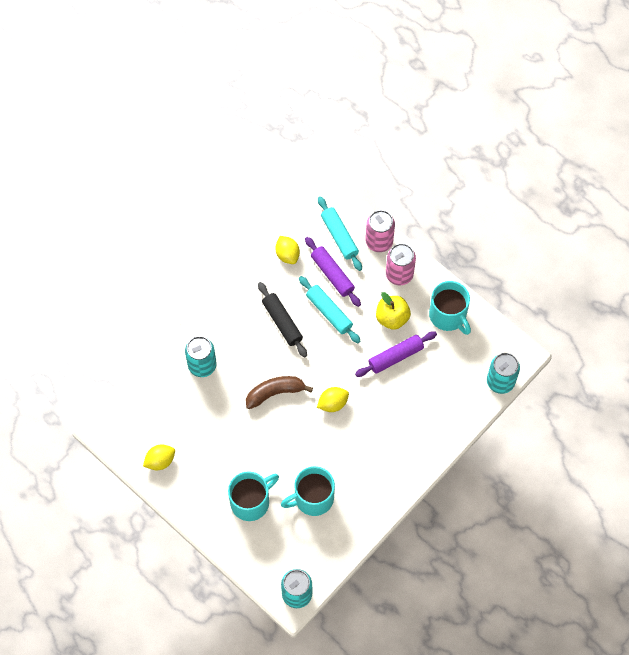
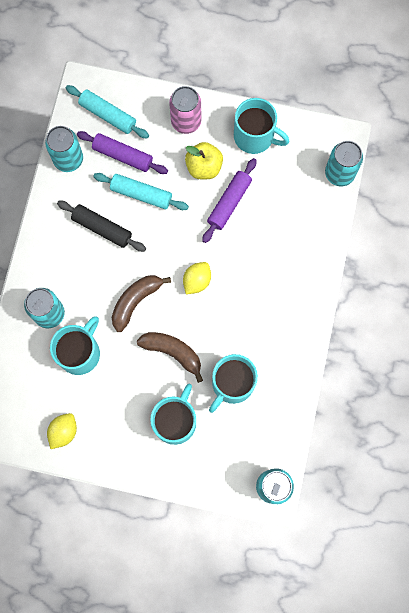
camera: 30 degrees left, 10 degrees up
yellow lemon [275,236,300,264] -> turquoise can [45,126,83,172]
pink can [365,210,395,252] -> none
none -> turquoise mug [50,317,100,375]
none -> brown banana [137,332,203,383]

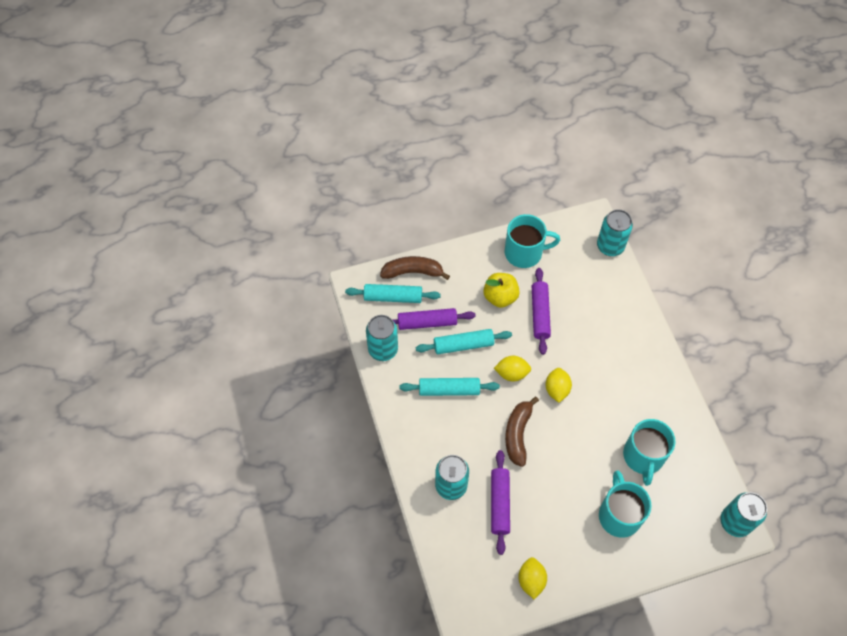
camera: 30 degrees left, 15 degrees down
turquoise mug [50,317,100,375] -> purple rolling pin [491,450,510,555]
black rolling pin [57,201,146,252] -> turquoise rolling pin [400,378,500,396]
brown banana [137,332,203,383] -> brown banana moved to [380,256,450,280]
pink can [169,86,201,134] -> none
none -> yellow lemon [494,356,531,382]

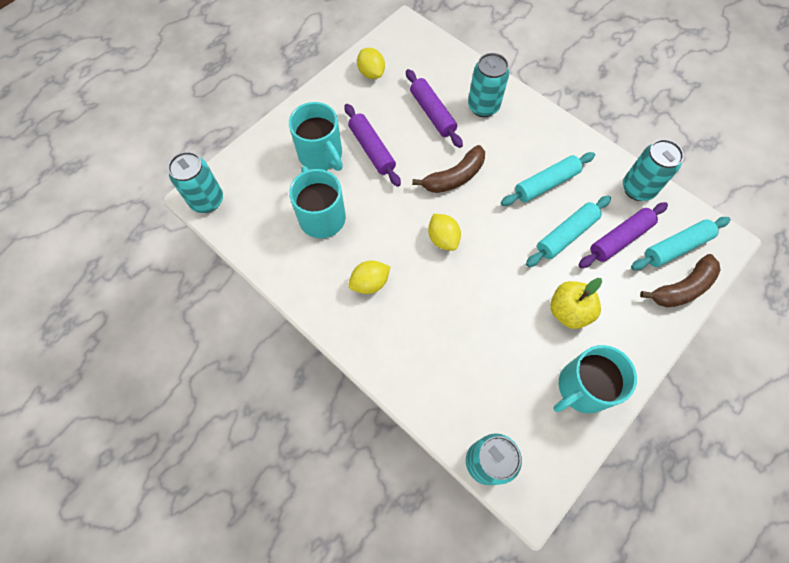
camera: 150 degrees right, 5 degrees up
yellow lemon [494,356,531,382] -> yellow lemon moved to [348,261,391,294]
brown banana [505,397,539,467] -> brown banana turned 75 degrees clockwise [412,145,485,193]
purple rolling pin [532,268,551,355] -> purple rolling pin moved to [344,104,401,187]

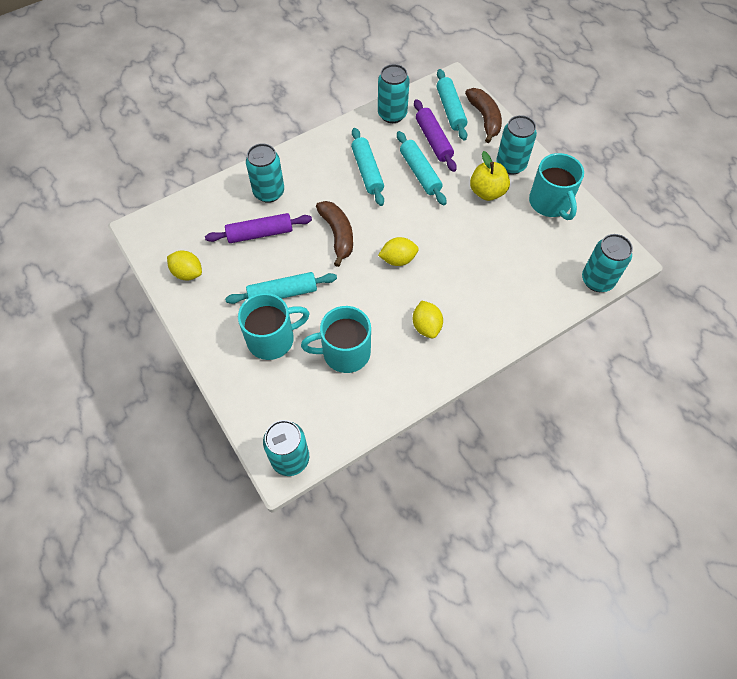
camera: 75 degrees left, 5 degrees down
purple rolling pin [344,104,401,187] -> turquoise rolling pin [225,272,337,304]
yellow lemon [357,48,385,79] -> yellow lemon turned 45 degrees clockwise [167,250,202,280]
none -> turquoise can [496,115,537,175]

